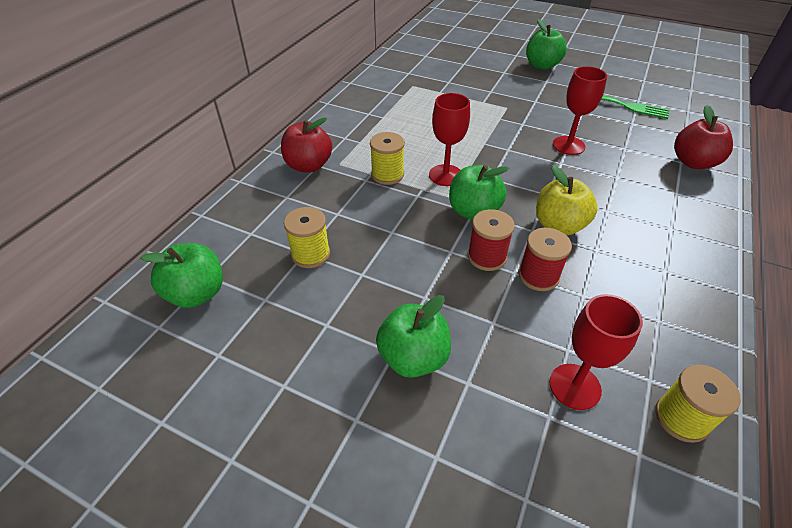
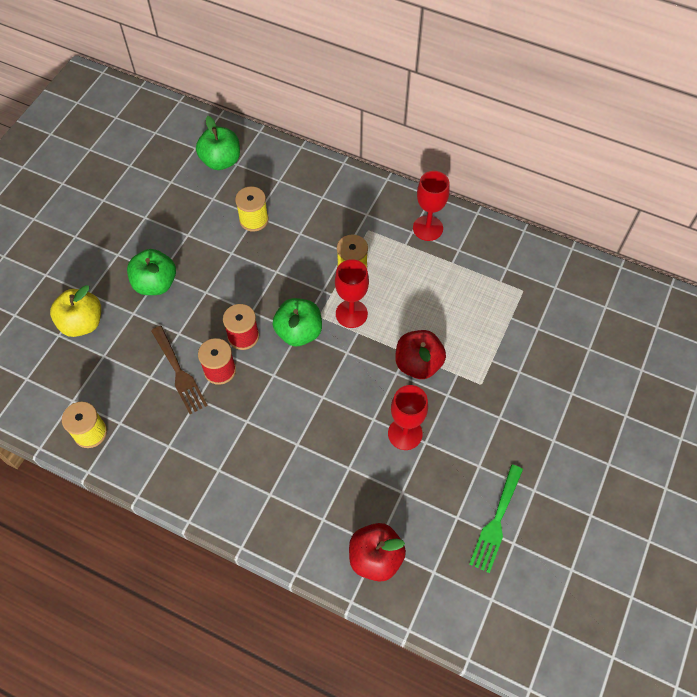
camera: 90 degrees right, 15 degrees up
red apple [281,117,332,173] -> red apple moved to [395,330,446,379]
green apple [526,19,567,70] -> none
yellow apple [536,165,598,235] -> yellow apple moved to [50,285,101,337]
red goblet [549,294,643,410] -> red goblet moved to [413,171,450,241]
none -> brown fork [151,326,208,414]

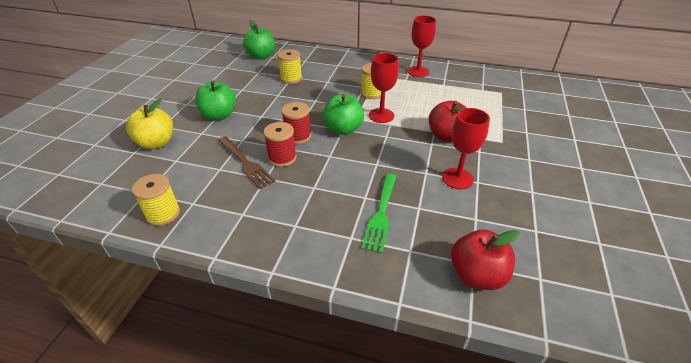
camera: 10 degrees left, 20 degrees down
green fork [469,464,523,573] -> green fork moved to [362,173,396,253]

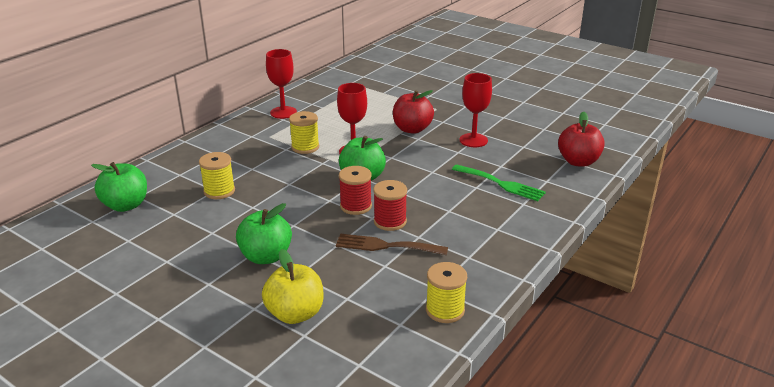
camera: 70 degrees left, 10 degrees down
brown fork [218,136,276,189] -> brown fork turned 150 degrees counterclockwise [336,233,448,255]

